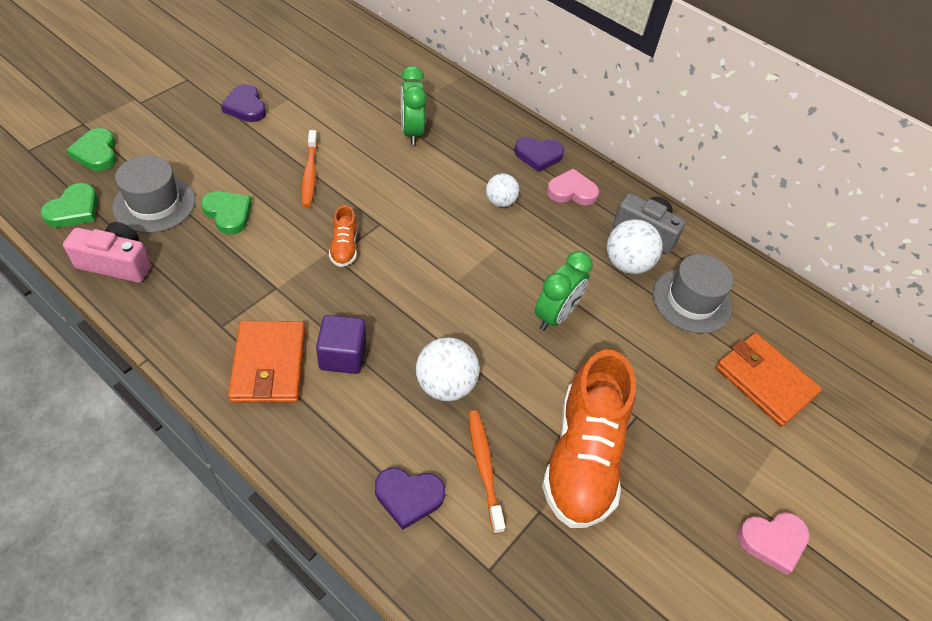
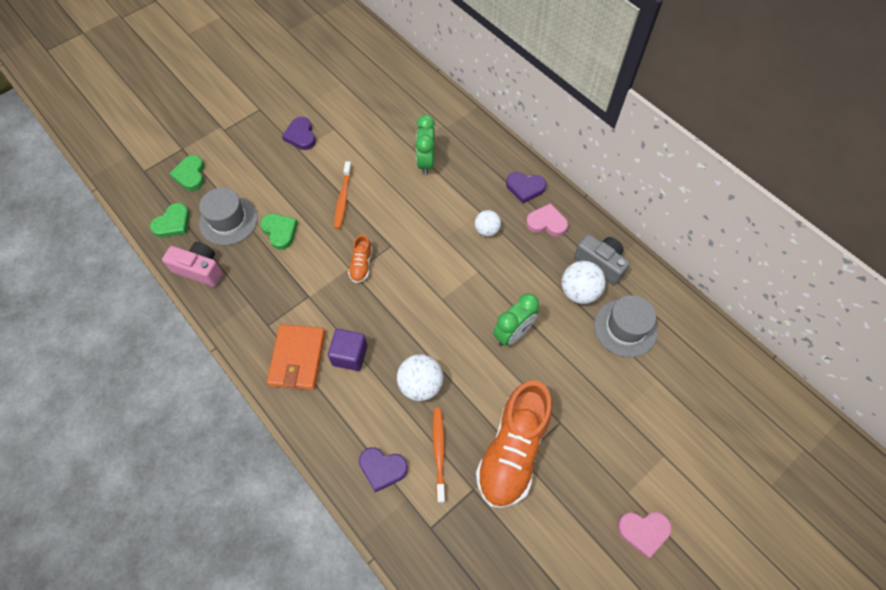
camera: 15 degrees right, 10 degrees up
orange wallet [716,333,822,427] -> none

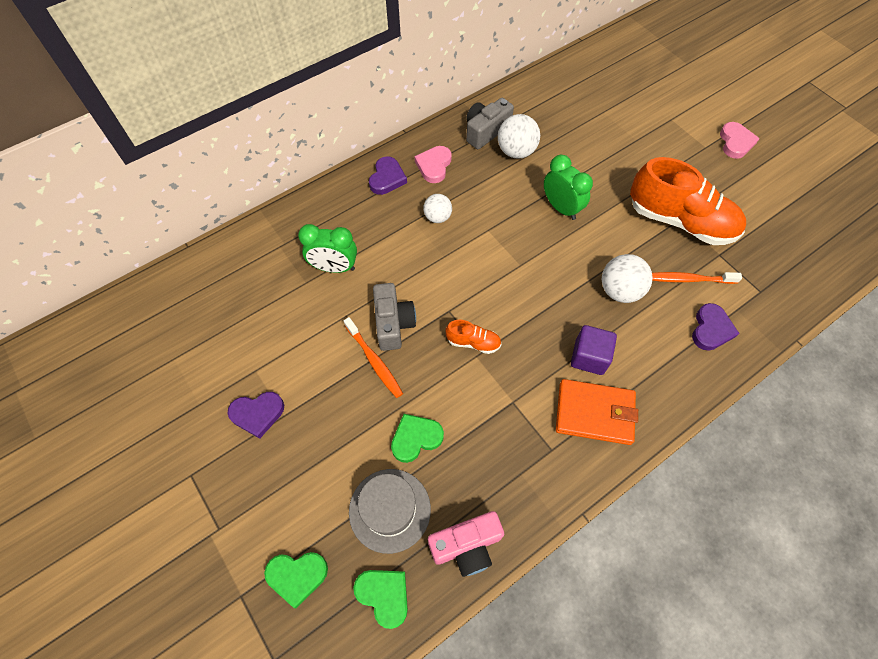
camera: 85 degrees left, 0 degrees up
pink camera [162,242,223,287] -> pink camera turned 135 degrees counterclockwise [428,511,504,577]
orange toothbrush [334,161,352,229] -> orange toothbrush turned 45 degrees clockwise [344,317,403,398]
grey hat [594,295,658,357] -> none
none -> grey camera [373,283,416,351]

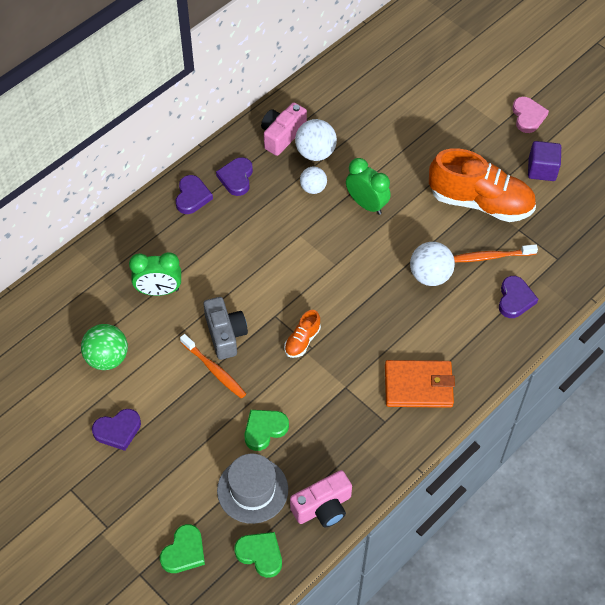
camera: 10 degrees left, 5 degrees down
green heart [264,552,328,608] -> green heart turned 45 degrees counterclockwise [160,524,205,573]
pink heart [414,146,452,183] -> purple heart [216,157,253,196]
white ball [423,194,452,223] -> white ball moved to [300,166,327,194]
orange shoe [445,320,501,354] -> orange shoe turned 120 degrees clockwise [284,310,321,358]
grey camera [466,98,514,149] -> pink camera [261,103,307,156]
purple cube [571,325,617,375] -> purple cube moved to [528,141,561,181]
none -> green ball [81,324,128,370]

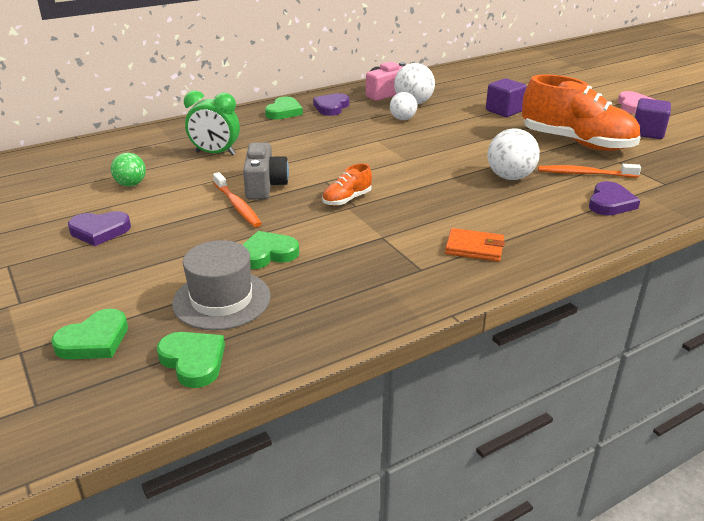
camera: 15 degrees right, 25 degrees down
green ball [81,324,128,370] -> green ball [111,153,146,186], size x0.65
purple heart [176,175,213,214] -> green heart [265,97,303,119]
pink camera [290,470,352,527] -> none
green clock [346,158,391,215] -> none
orange wallet [385,360,455,408] -> orange wallet [445,228,505,262], size x0.63
none -> purple cube [486,78,527,117]

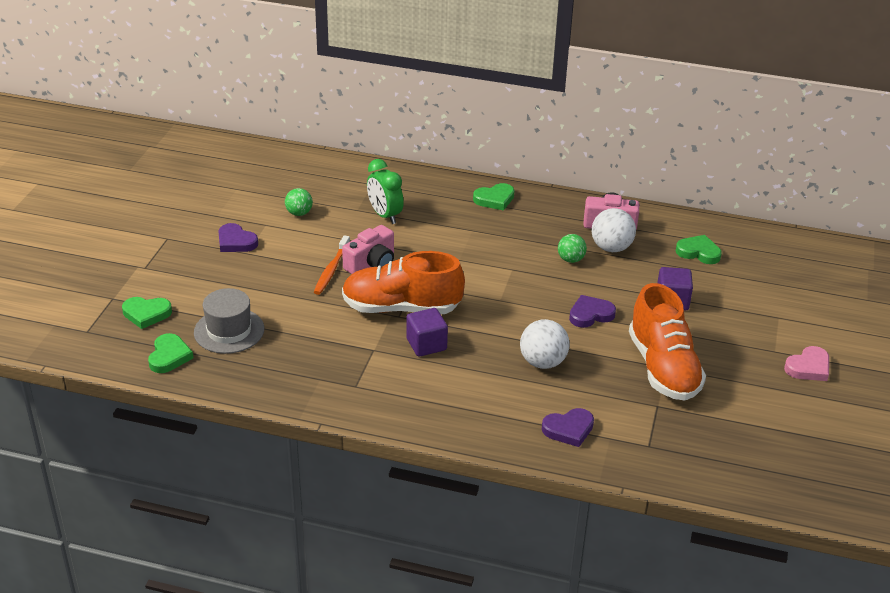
camera: 45 degrees right, 5 degrees up
green heart [242,231,299,269] -> green heart moved to [676,235,722,264]
grey camera [243,143,289,200] -> pink camera [342,225,394,274]
purple heart [313,93,349,116] -> purple heart moved to [569,295,616,328]
orange shoe [322,163,372,206] -> orange shoe [342,251,465,314], size x2.27
white ball [390,92,417,120] -> green ball [558,234,587,263]
orange wallet [445,228,505,262] -> none
orange toothbrush [538,164,641,177] -> none
purple cube [634,98,671,139] -> purple cube moved to [406,308,448,357]

